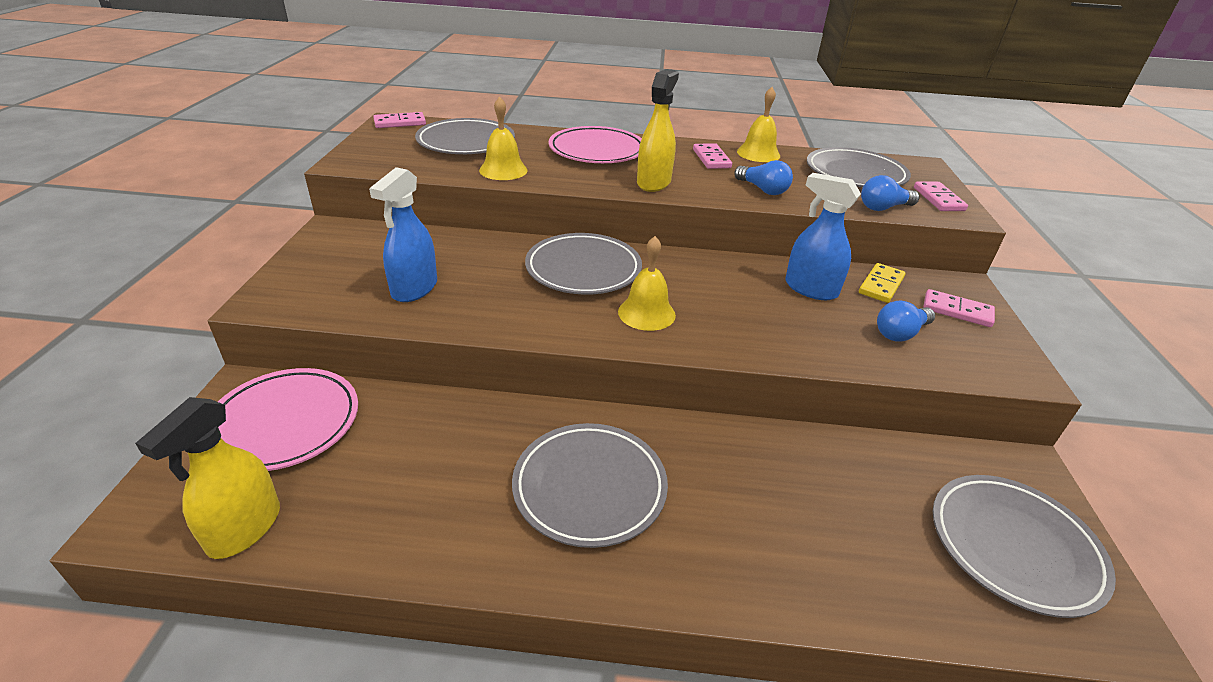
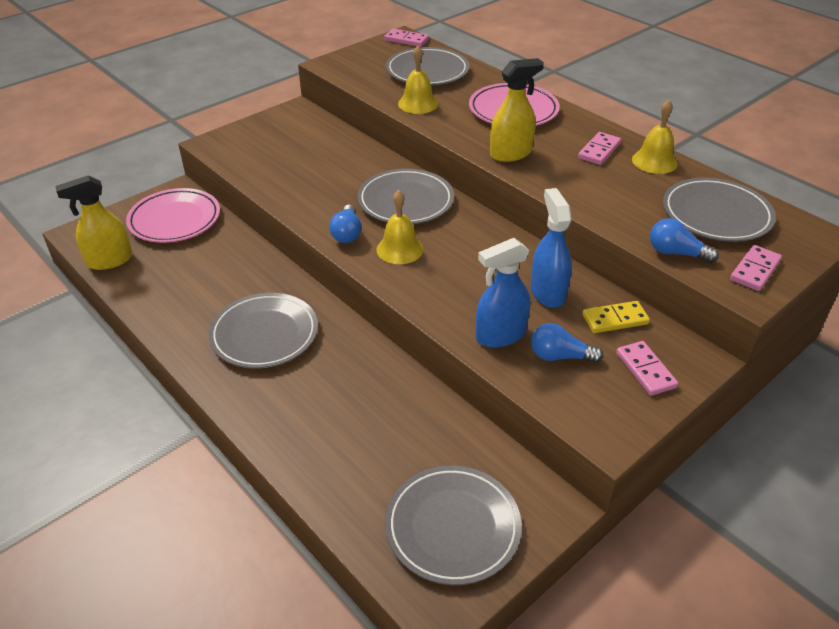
camera: 45 degrees right, 5 degrees up
blue spray bottle [369,167,437,302] -> blue spray bottle moved to [476,238,530,348]
blue light bulb [734,160,793,195] -> blue light bulb moved to [329,205,362,243]

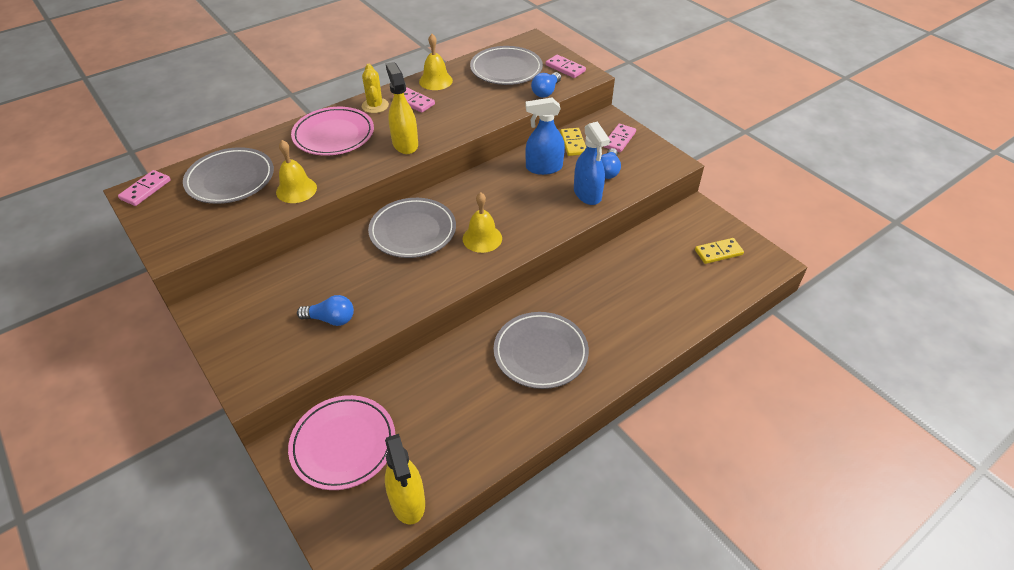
camera: 85 degrees left, 5 degrees up
blue light bulb [329,205,362,243] -> blue light bulb moved to [297,295,354,326]
grey plate [385,466,522,585] -> yellow domino [695,238,744,264]
pink domino [616,341,678,396] -> pink domino turned 45 degrees counterclockwise [603,124,636,152]
none -> yellow cactus [362,64,389,113]

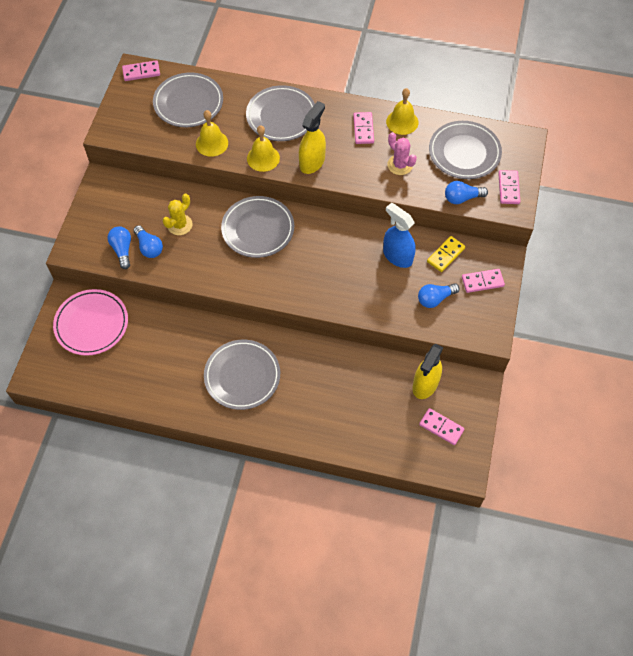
camera: 50 degrees right, 15 degrees up
pink plate [291,107,374,156] -> grey plate [246,85,315,141]
yellow cactus [362,64,389,113] -> yellow cactus moved to [162,194,193,235]
yellow spray bottle [385,434,425,525] -> yellow spray bottle moved to [412,344,443,399]
yellow bell [463,192,502,253] -> yellow bell moved to [247,125,280,172]
blue spray bottle [574,122,610,205] -> none
yellow domino [695,238,744,264] -> pink domino [419,408,464,445]
none -> blue light bulb [107,227,131,269]
none -> pink cactus [387,132,417,175]

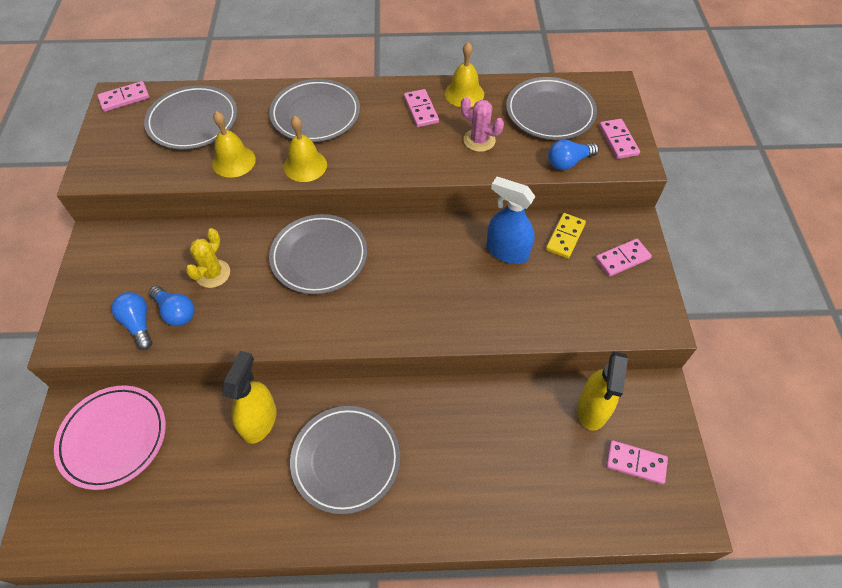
camera: 15 degrees left, 5 degrees down
yellow spray bottle [299,101,326,174] -> yellow spray bottle moved to [222,351,276,444]
blue light bulb [418,283,460,308] -> none

